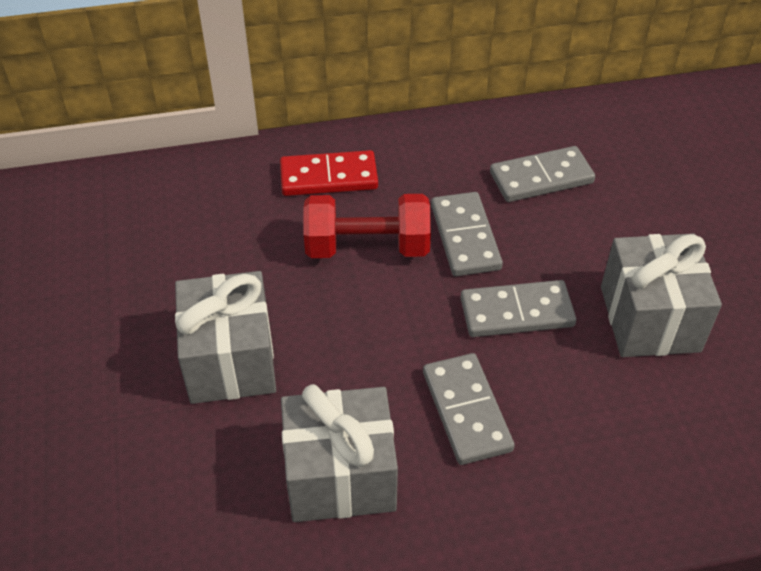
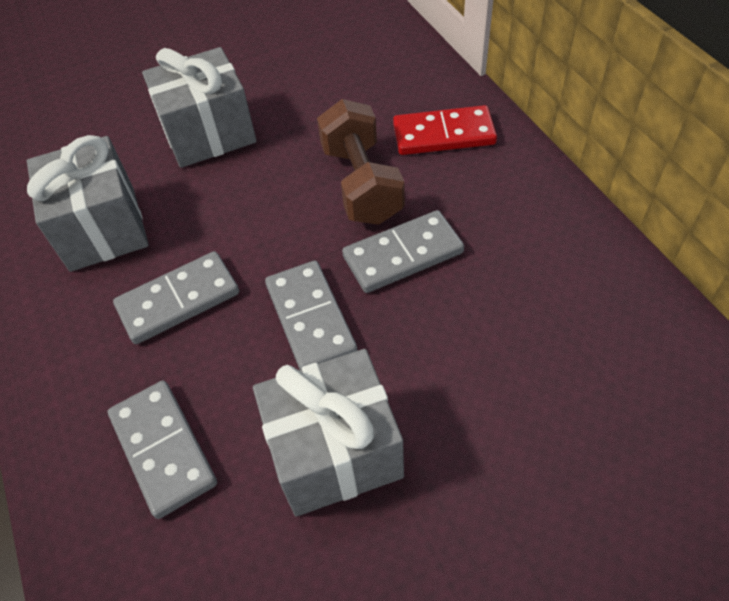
camera: 80 degrees right, 5 degrees up
red domino [280,150,378,196] -> red domino turned 75 degrees counterclockwise [393,105,497,155]
red dumbbell [303,194,431,258] -> brown dumbbell [317,99,405,225]
grey domino [490,146,595,202] -> grey domino moved to [108,381,217,519]

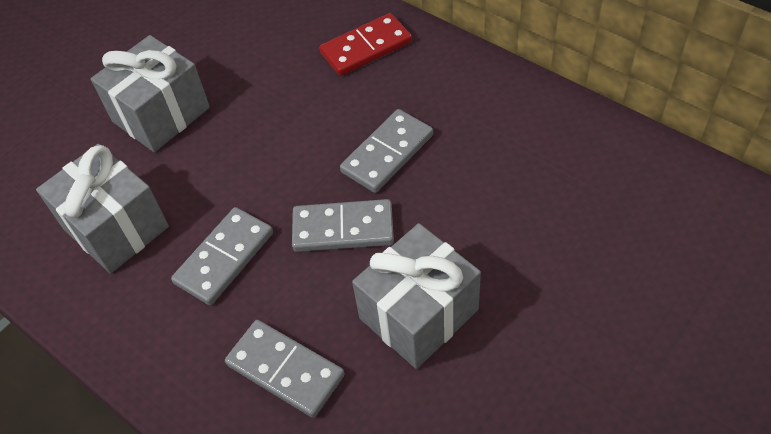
camera: 25 degrees left, 0 degrees up
grey domino [265,261,357,369] -> grey domino turned 45 degrees counterclockwise [292,199,394,252]
brown dumbbell [317,99,405,225] -> none

